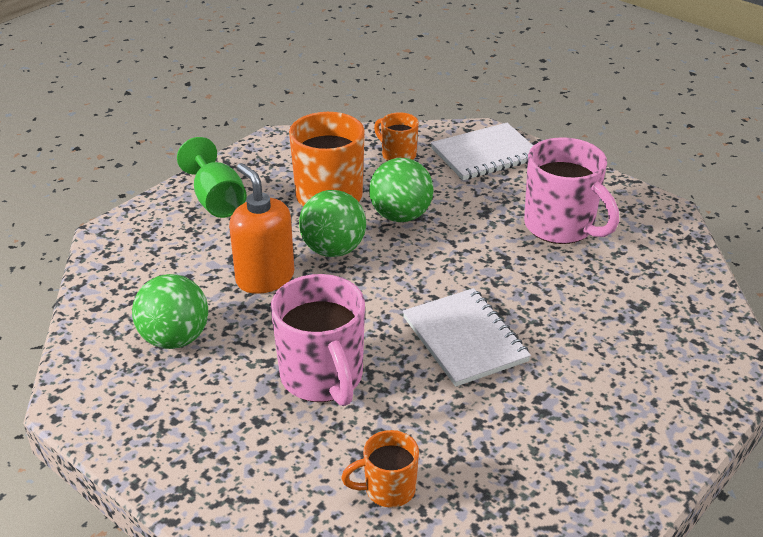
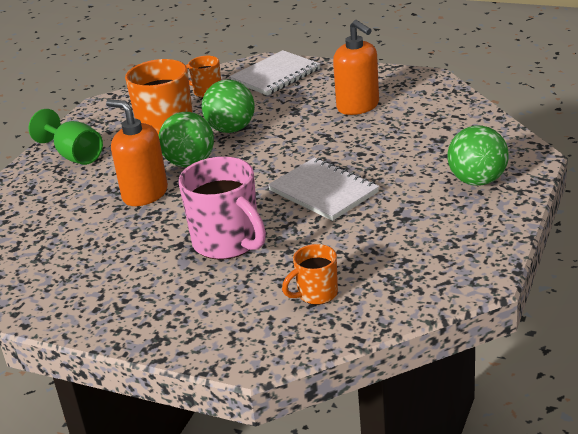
camera: 15 degrees left, 5 degrees down
green ball [132,274,208,349] -> green ball moved to [447,126,509,186]
pink mug [524,137,619,244] -> orange soap dispenser [333,20,379,115]

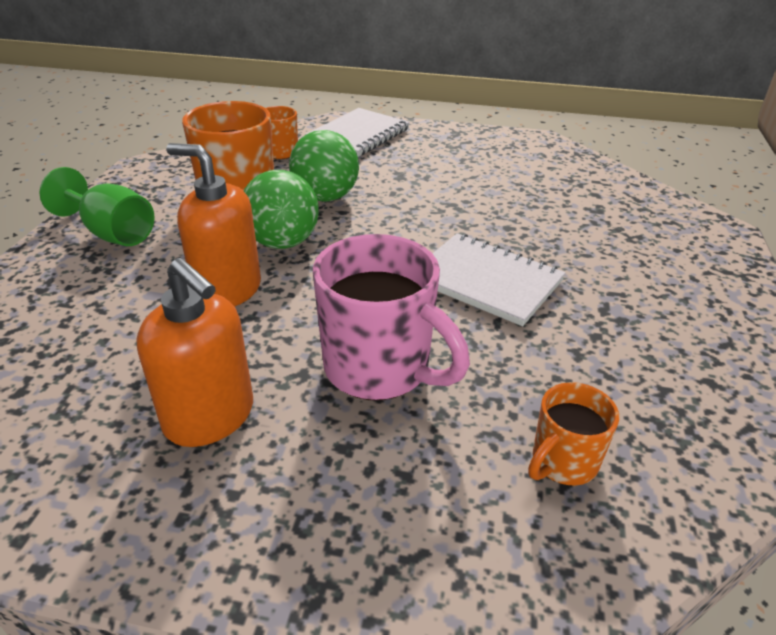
camera: 15 degrees left, 5 degrees up
orange soap dispenser [333,20,379,115] -> orange soap dispenser moved to [136,258,253,447]
green ball [447,126,509,186] -> none

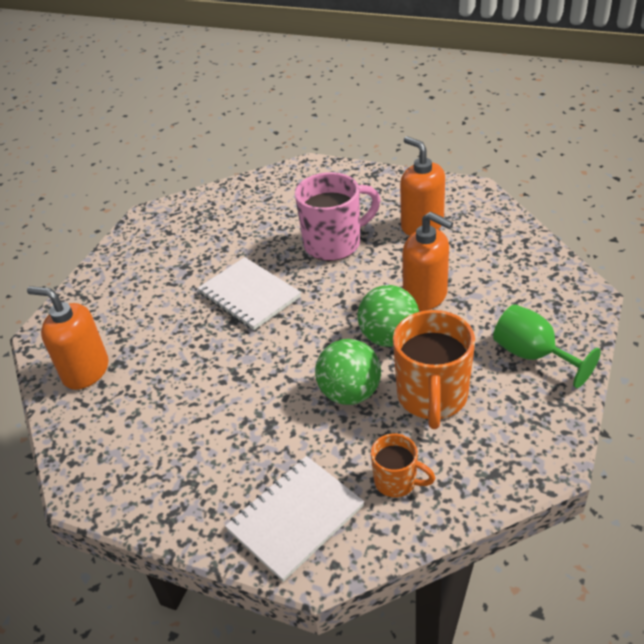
camera: 165 degrees left, 5 degrees up
pink mug [313,234,470,400] -> pink mug turned 105 degrees clockwise [295,172,381,261]
orange mug [528,382,619,486] -> none
none -> orange soap dispenser [27,286,108,390]

